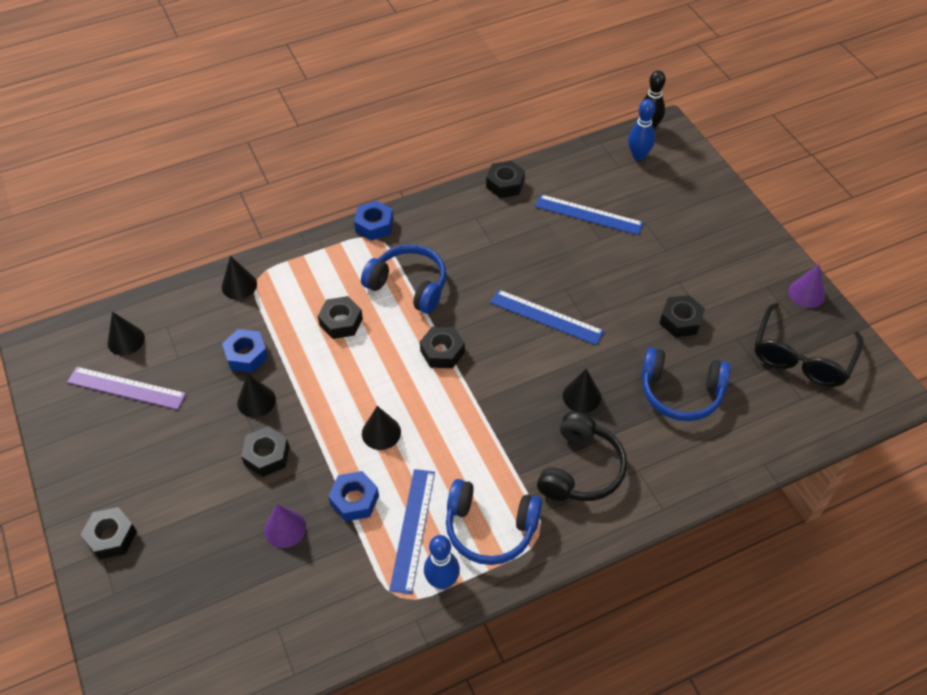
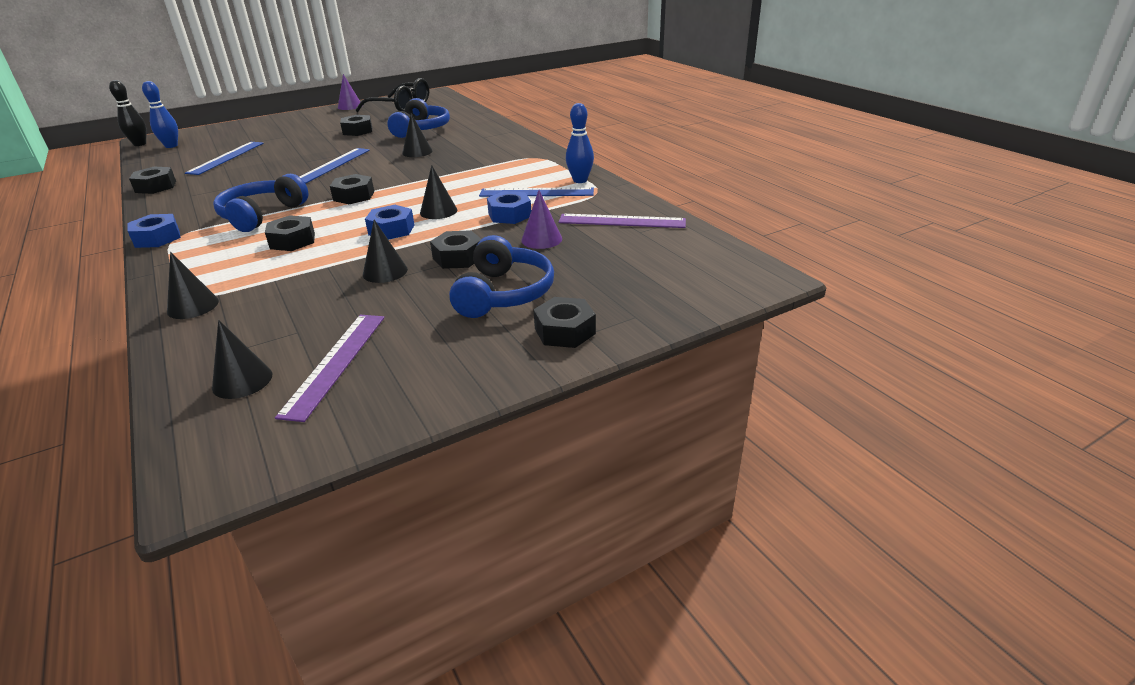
camera: 95 degrees left, 20 degrees down
blue nut [222,329,268,373] -> blue nut moved to [365,205,415,240]
blue headphones [446,479,542,565] -> blue headphones moved to [449,235,554,318]
black headphones [537,412,627,501] -> none
none -> purple ruler [558,214,686,228]

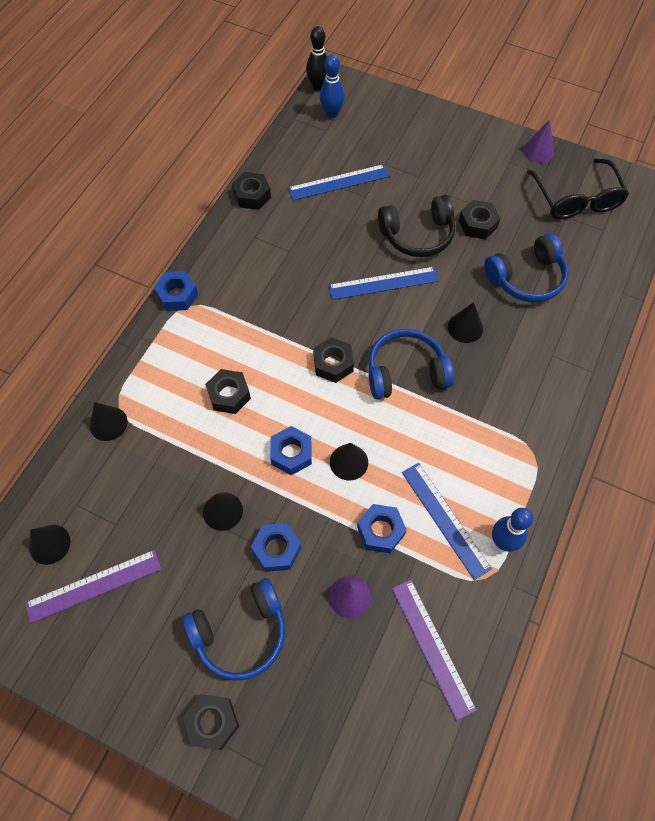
camera: 55 degrees right, 30 degrees up
blue headphones [213,174,309,232] -> blue headphones moved to [368,329,454,399]
black nut [430,230,481,269] -> blue nut [251,523,301,572]
none -> black headphones [378,195,455,257]

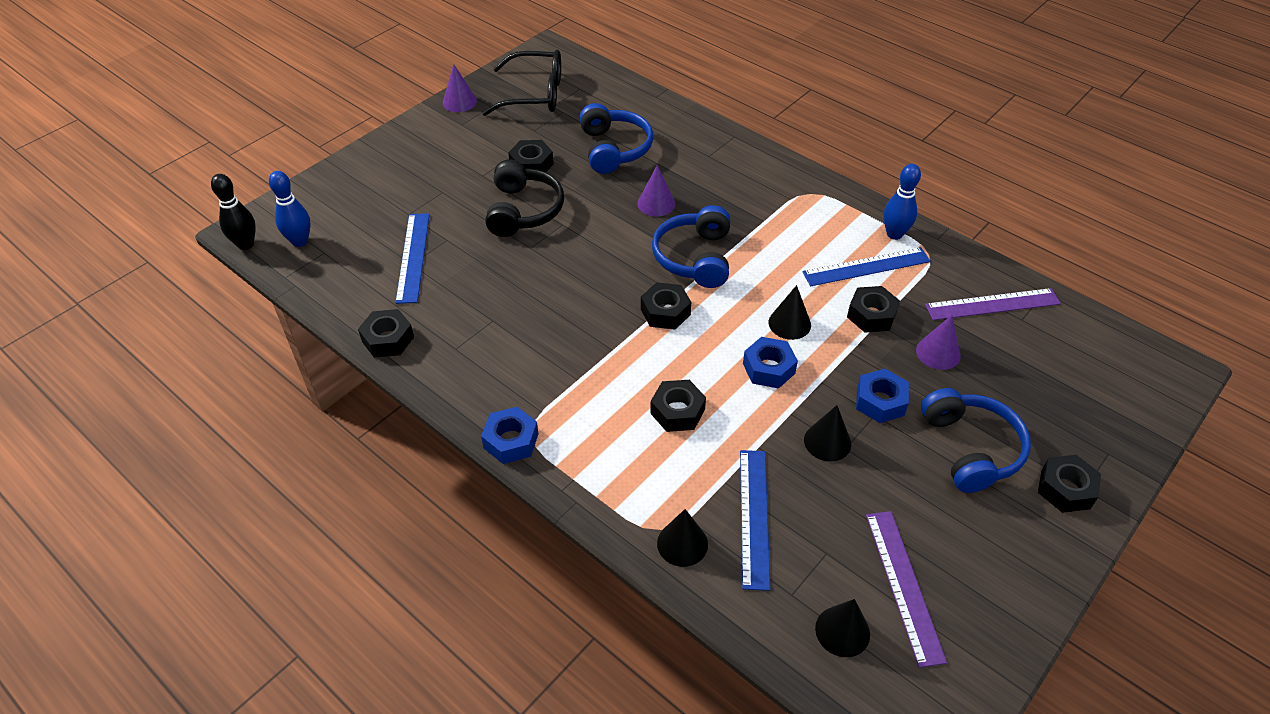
camera: 75 degrees left, 15 degrees down
blue ruler [328,267,439,300] -> blue ruler moved to [740,450,770,591]
blue nut [357,504,407,553] -> black nut [847,286,900,332]
black cone [448,302,483,343] -> purple cone [637,165,675,217]

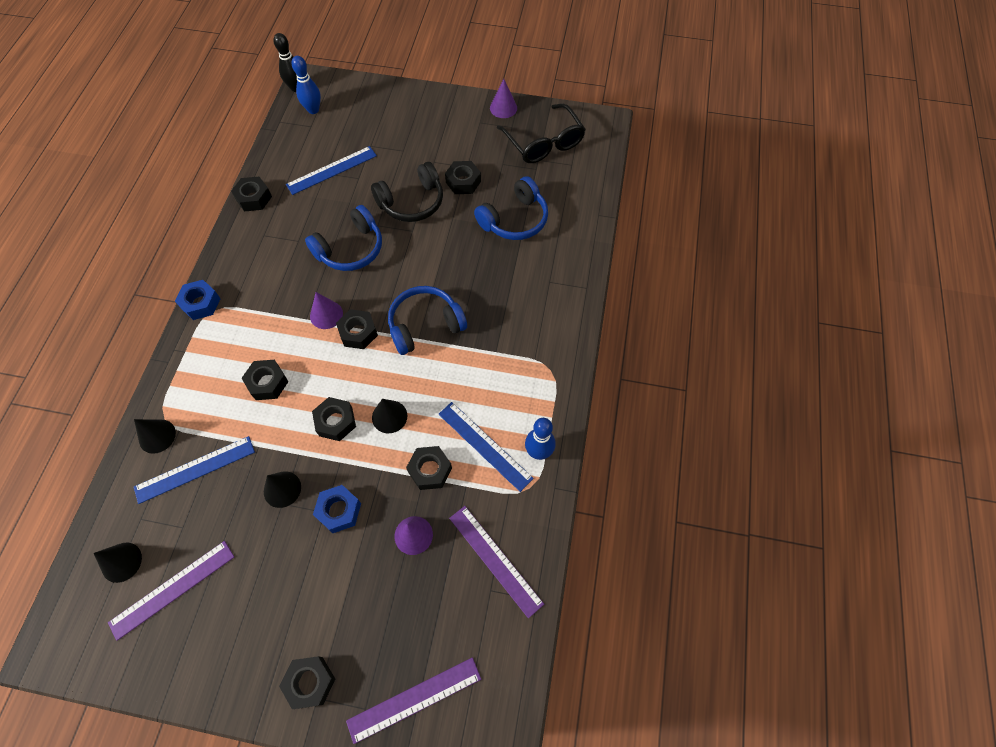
camera: 60 degrees right, 15 degrees up
purple cone [637,165,675,217] -> purple cone moved to [310,292,343,329]
blue nut [743,337,798,389] -> black nut [312,397,356,441]
blue headphones [921,388,1031,493] -> blue headphones moved to [305,205,382,271]
none -> purple ruler [346,658,481,744]

